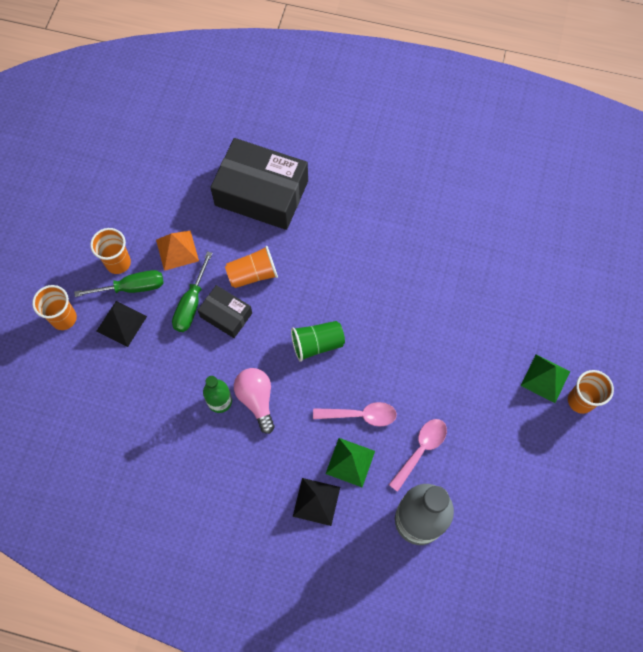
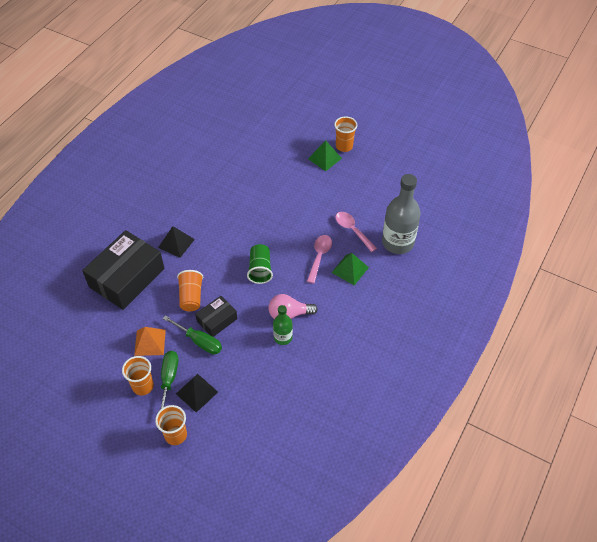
camera: 75 degrees left, 15 degrees down
black pyramid [293,478,340,526] -> black pyramid moved to [158,226,195,258]

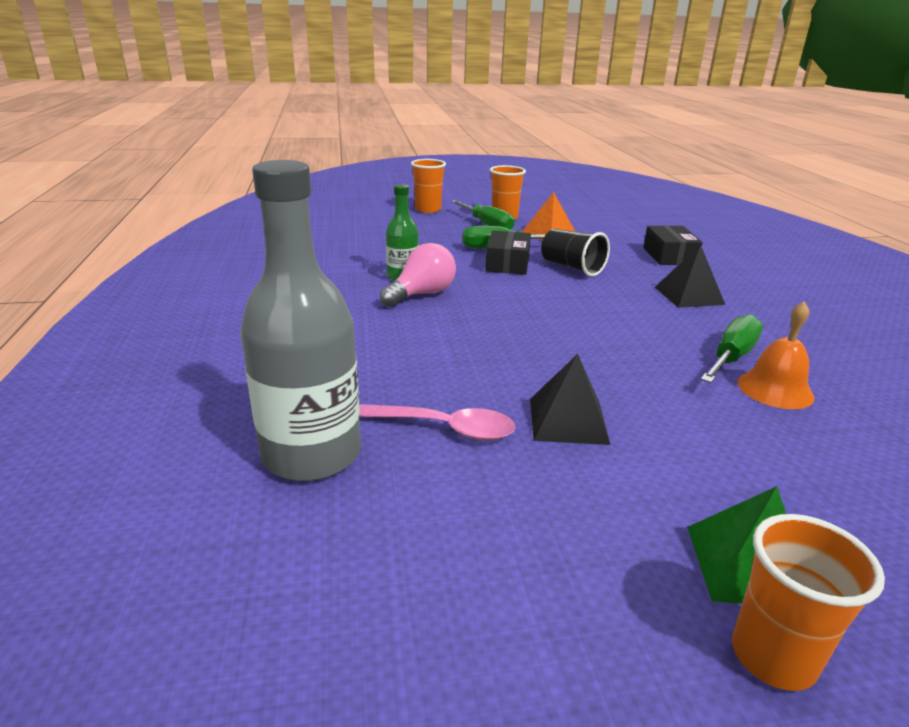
camera: 140 degrees right, 25 degrees down
black box [82,230,165,310] -> black box [643,225,703,265], size x0.51
black pyramid [176,374,218,413] -> black pyramid moved to [530,354,610,445]
orange cup [177,270,203,311] -> black cup [541,229,610,277]
green cup [247,244,273,284] -> none
pink spoon [307,235,332,283] -> none
green pyramid [331,253,369,285] -> none
none -> green screwdriver [701,314,763,383]
none -> orange bell [738,302,814,409]

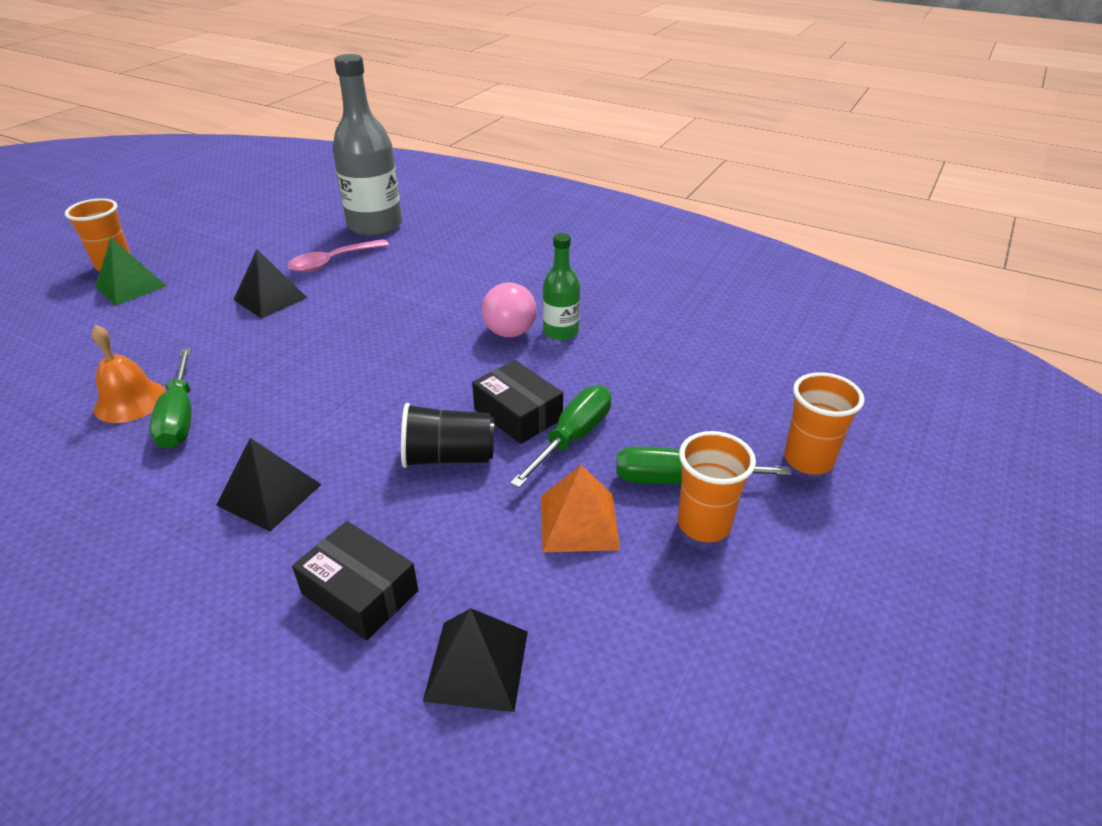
camera: 130 degrees right, 10 degrees up
none -> black pyramid [423,608,528,712]

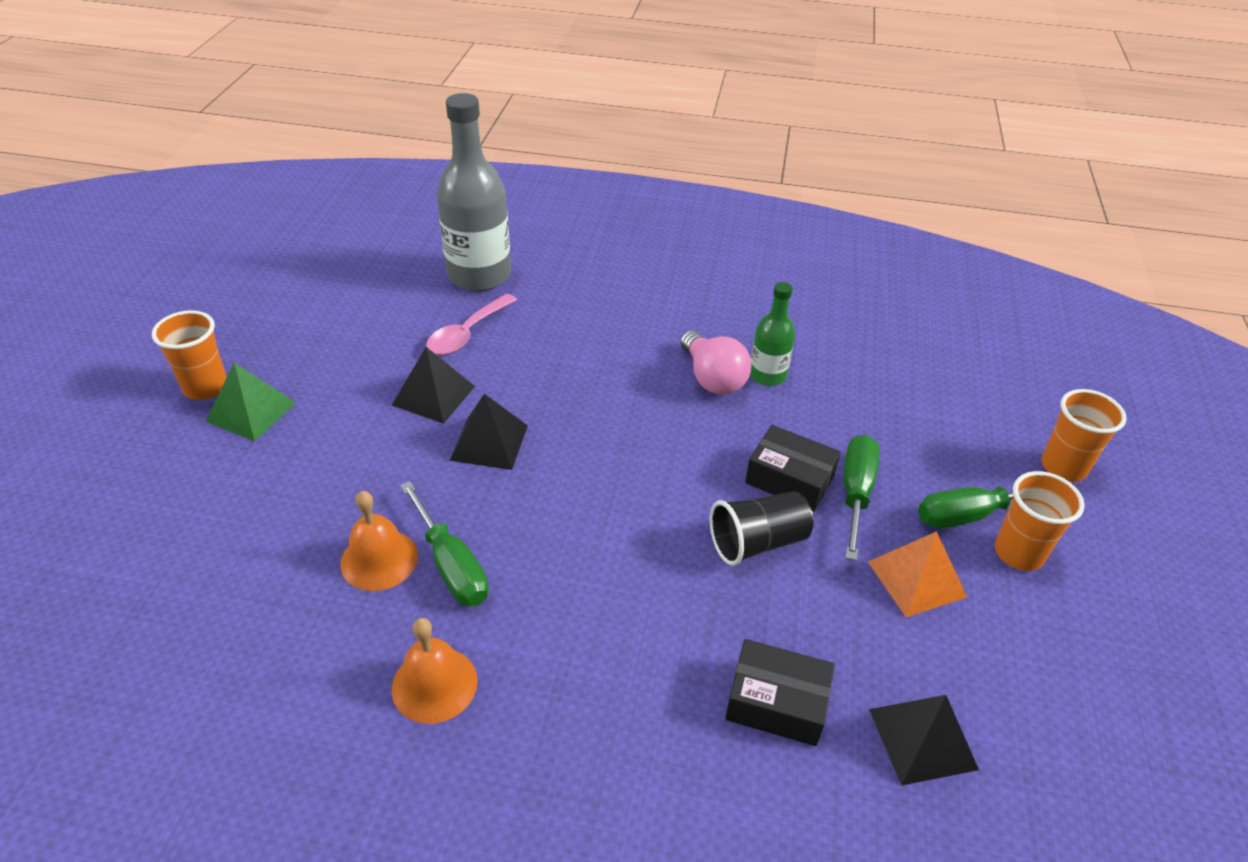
camera: 20 degrees left, 5 degrees up
black pyramid [216,438,322,532] -> black pyramid moved to [450,394,528,470]
none -> orange bell [392,618,478,724]

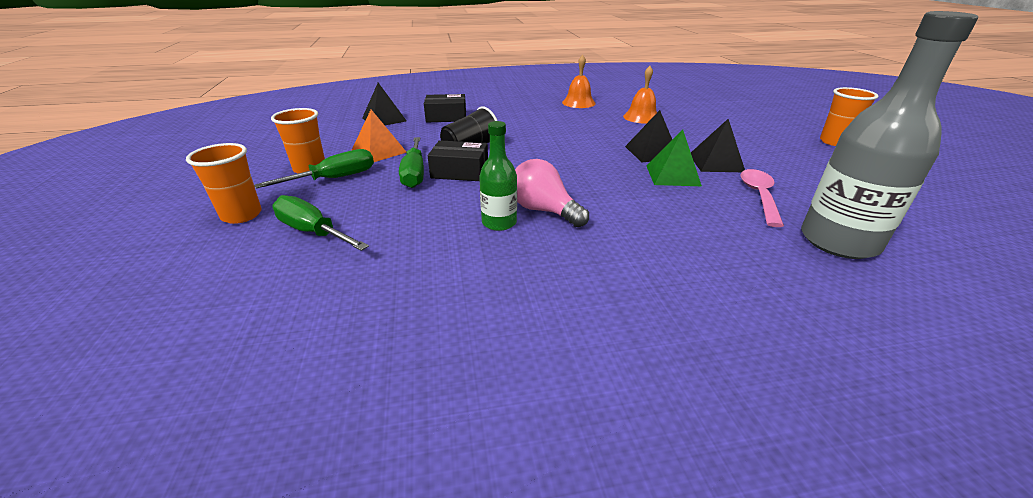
camera: 160 degrees right, 10 degrees down
green pyramid [206,363,296,441] -> green pyramid moved to [646,130,702,186]
green screwdriver [400,481,489,606] -> green screwdriver moved to [272,195,369,251]

